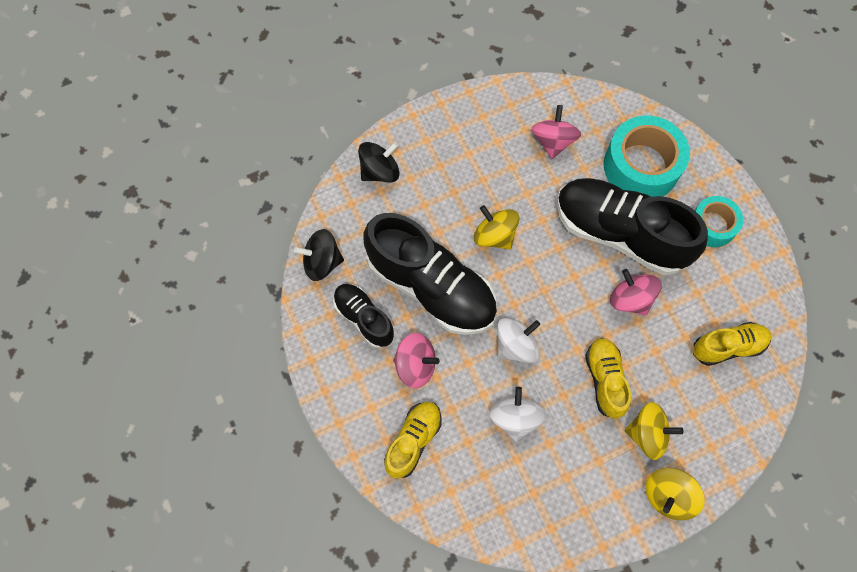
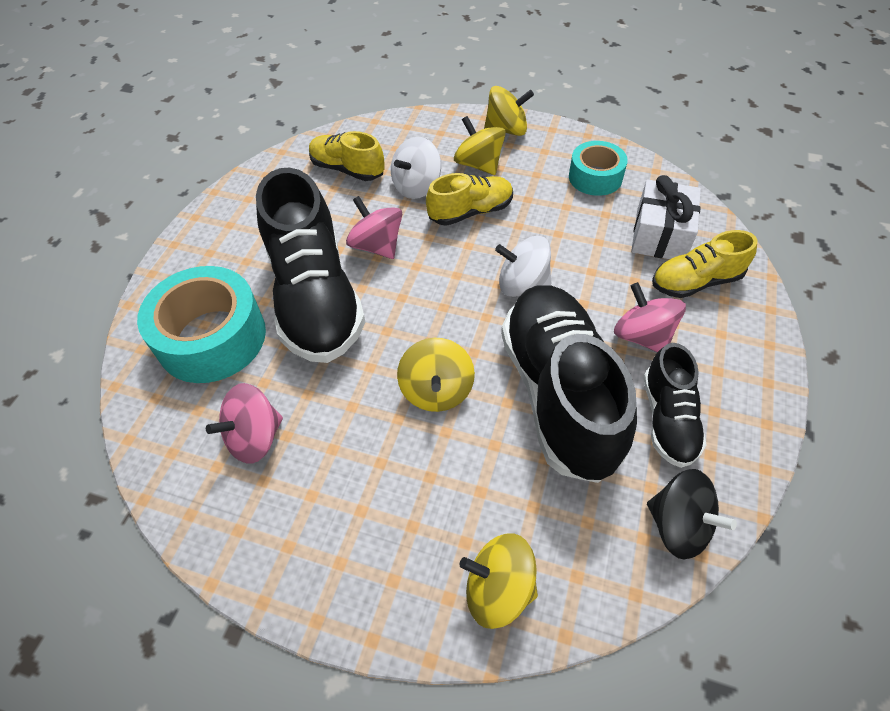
camera: 135 degrees left, 15 degrees down
black spinning top [358,142,399,183] -> yellow spinning top [460,533,538,629]
white spinning top [489,387,546,442] -> white spinning top moved to [391,137,441,199]
yellow shoe [585,338,631,419] -> yellow shoe turned 150 degrees counterclockwise [426,173,513,226]
pink spinning top [610,269,662,316] -> pink spinning top turned 135 degrees clockwise [346,196,402,259]
turquoise tape [694,196,743,247] -> turquoise tape moved to [569,141,628,196]
none -> white gift [631,175,701,259]

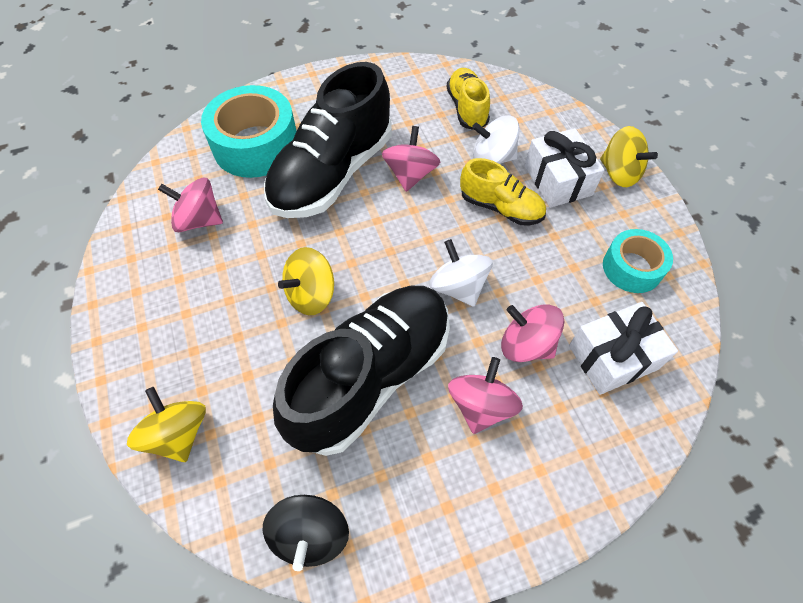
camera: 50 degrees right, 5 degrees up
yellow spinning top [454,116,506,175] -> white gift [525,128,604,208]
black shoe [643,343,707,468] -> none
yellow shoe [652,230,758,298] -> none
none -> pink spinning top [501,304,564,362]

